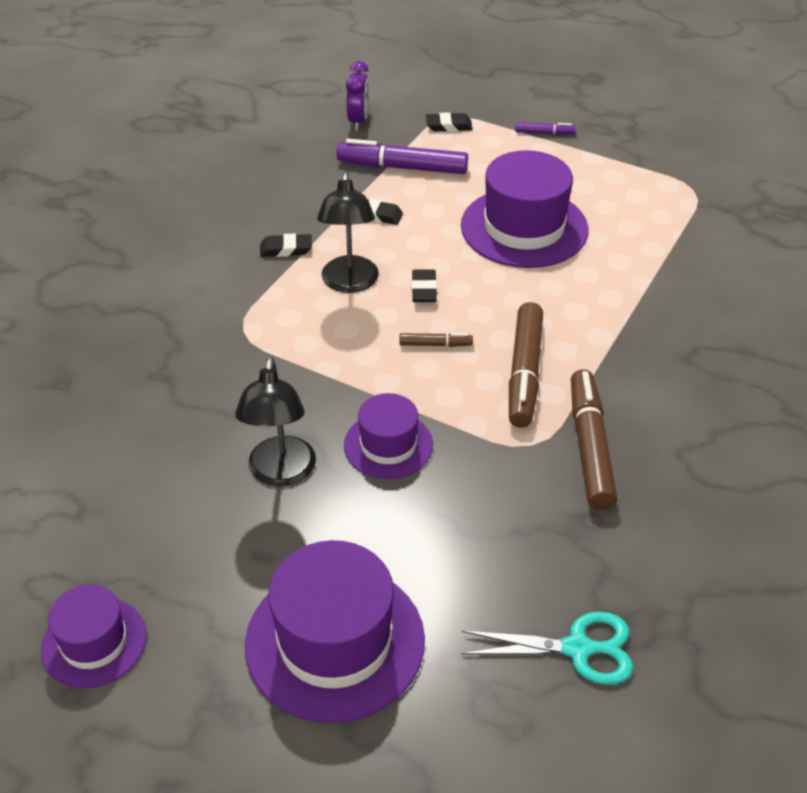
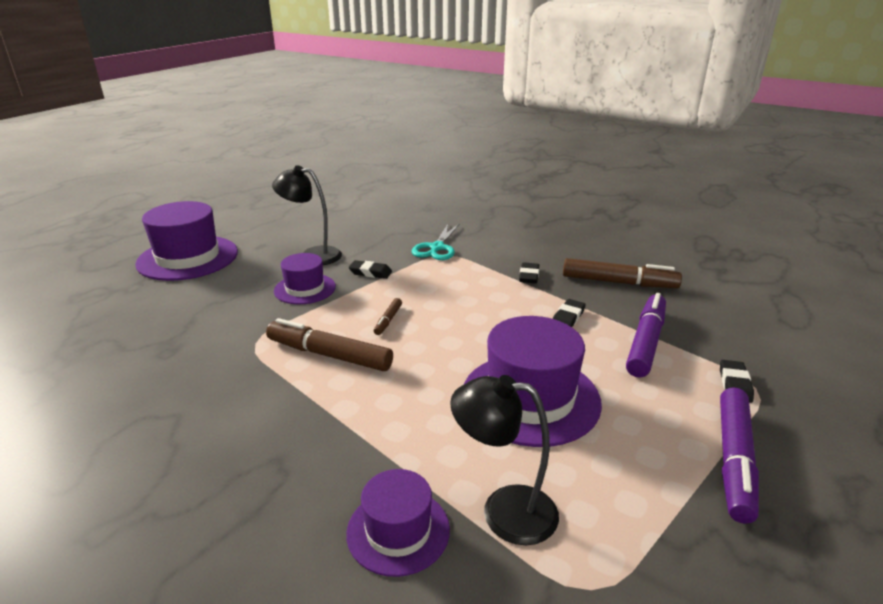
camera: 105 degrees right, 15 degrees down
purple hat [41,585,147,688] -> purple hat moved to [346,469,450,577]
black lamp [317,171,379,293] -> black lamp moved to [450,375,559,545]
purple clock [346,61,370,131] -> none
black eraser [412,269,437,302] -> black eraser moved to [349,260,392,279]
turquoise scissors [461,611,633,685] -> turquoise scissors moved to [412,223,460,260]
purple marker [515,122,576,135] -> purple marker [720,388,759,524], size x2.12
brown marker [571,369,617,510] -> brown marker moved to [563,258,682,288]

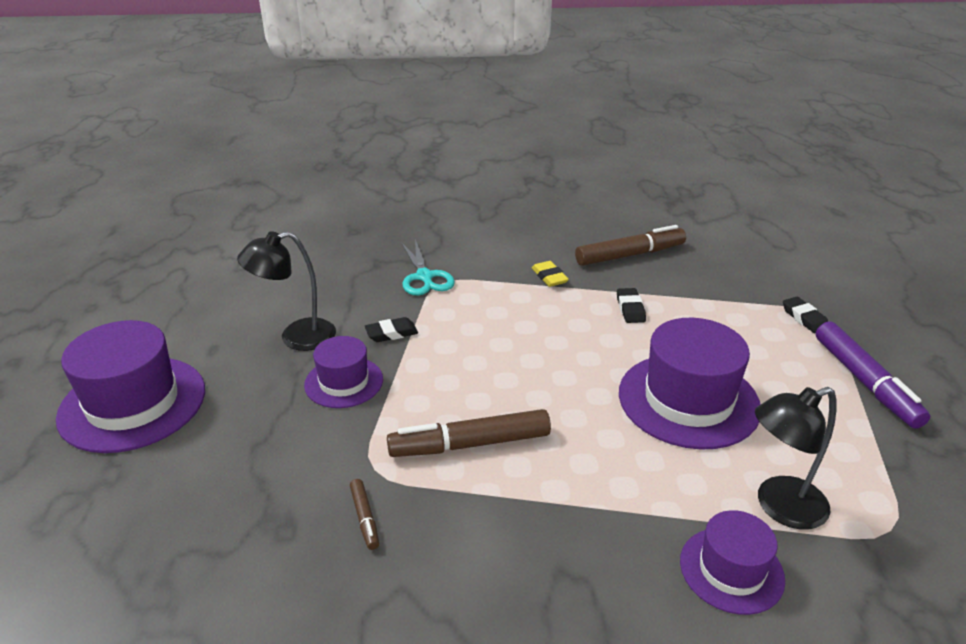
camera: 35 degrees left, 5 degrees up
brown marker [374,298,402,335] -> brown marker moved to [350,479,379,550]
black eraser [519,262,539,284] -> yellow eraser [532,261,569,287]
purple marker [626,293,666,378] -> none

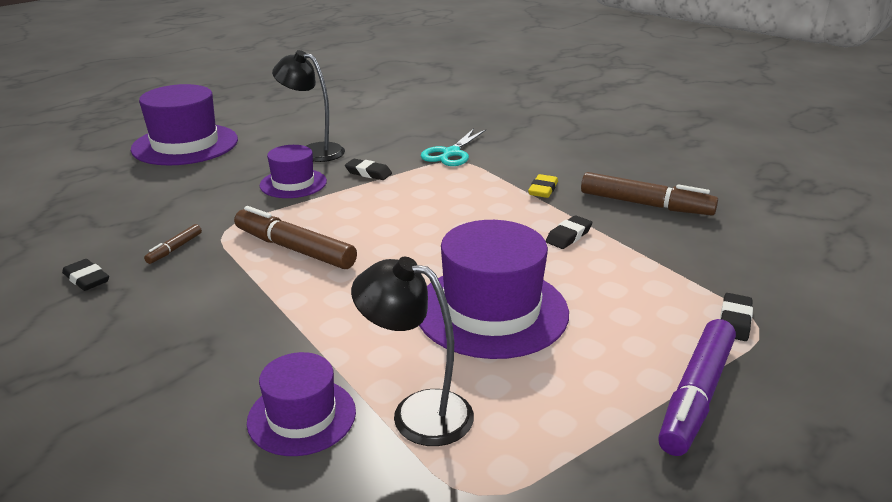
camera: 45 degrees right, 5 degrees down
none -> black eraser [62,259,109,291]

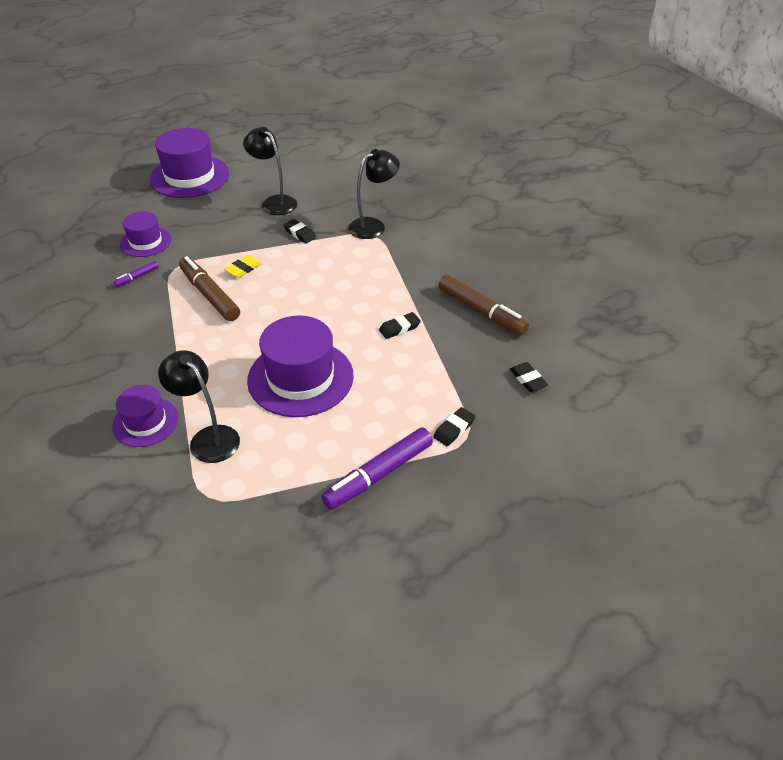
camera: 20 degrees right, 15 degrees up
black eraser [62,259,109,291] -> black eraser moved to [510,362,548,392]
brown marker [144,224,202,264] -> purple marker [114,261,159,287]
purple hat [260,145,327,198] -> purple hat moved to [120,211,172,257]
turquoise scissors [421,129,486,166] -> black lamp [348,149,400,239]
yellow eraser [528,174,558,198] -> yellow eraser moved to [224,255,262,278]

